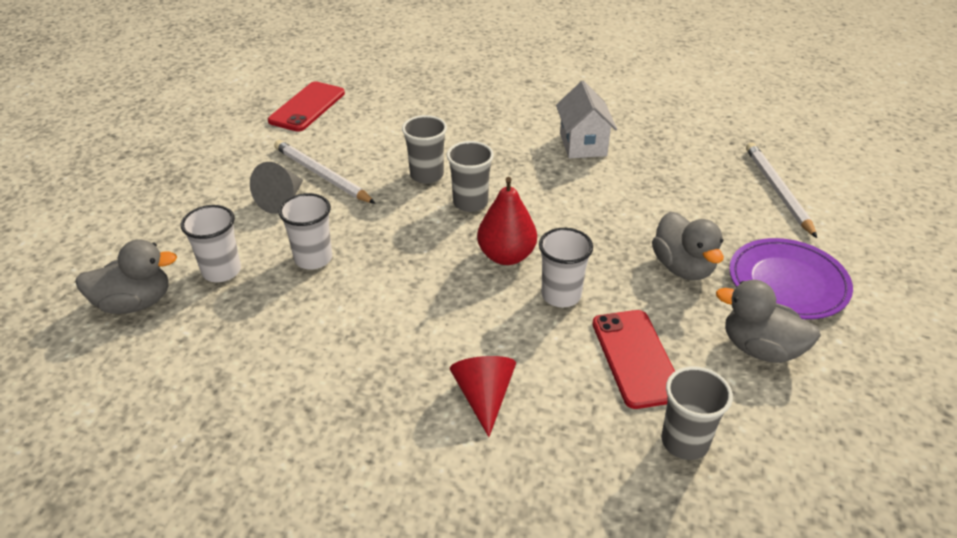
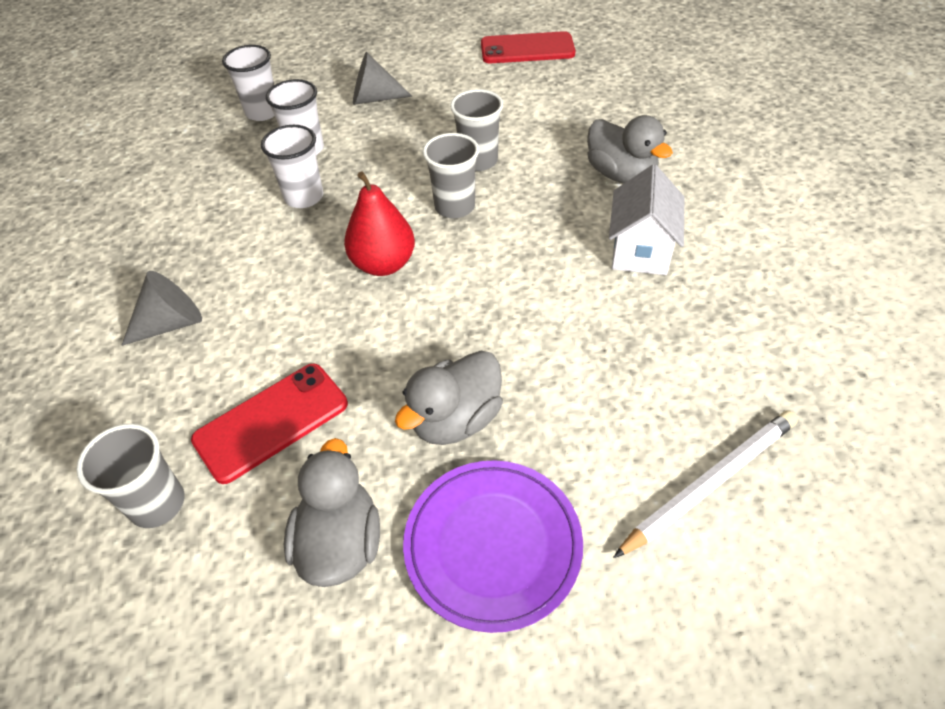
camera: 65 degrees right, 10 degrees up
grey duck [75,239,177,314] -> grey duck moved to [587,115,673,183]
white pencil [274,140,376,204] -> none
red cone [450,356,516,437] -> grey cone [122,271,202,346]
white cup [539,228,593,307] -> white cup moved to [261,125,323,208]
white house [556,81,617,159] -> white house turned 45 degrees counterclockwise [609,165,684,275]

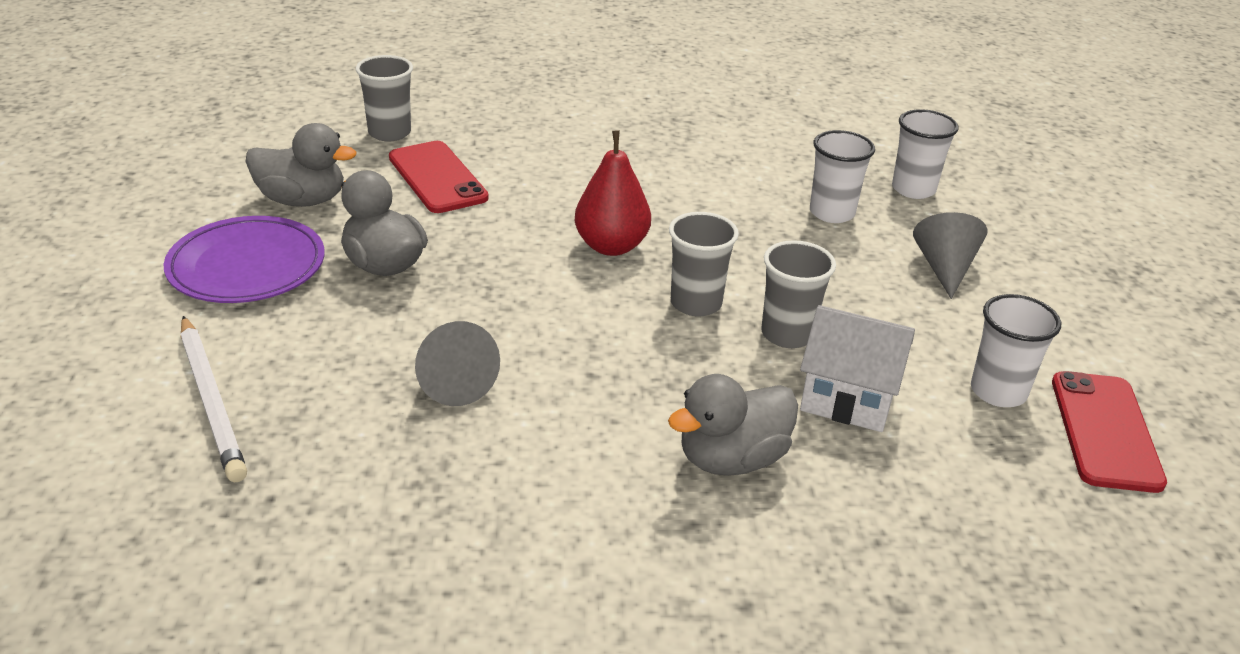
camera: 95 degrees right, 15 degrees down
grey cone [122,271,202,346] -> grey cone moved to [415,321,500,406]
white cup [261,125,323,208] -> white cup moved to [971,294,1061,407]
white house [609,165,684,275] -> white house moved to [800,305,915,432]

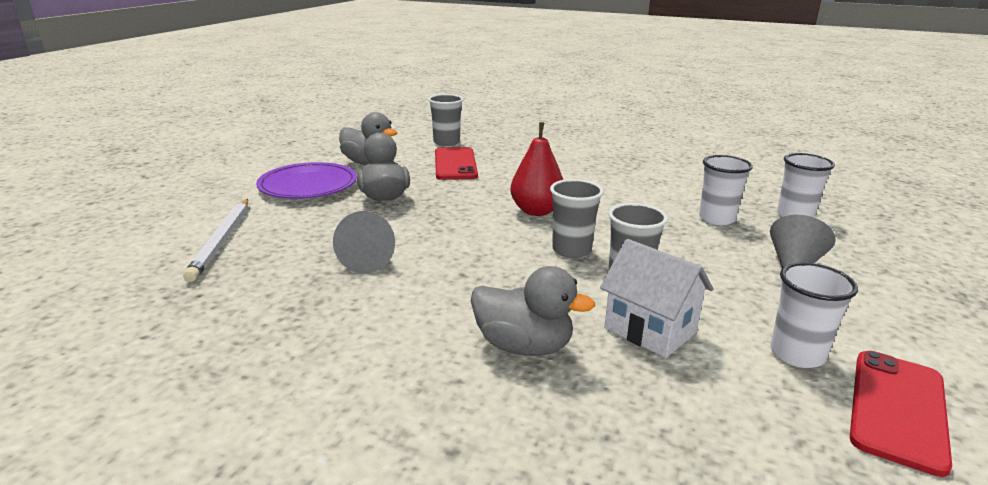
camera: 25 degrees right, 10 degrees down
grey duck [668,374,798,476] -> grey duck turned 150 degrees counterclockwise [471,266,595,356]

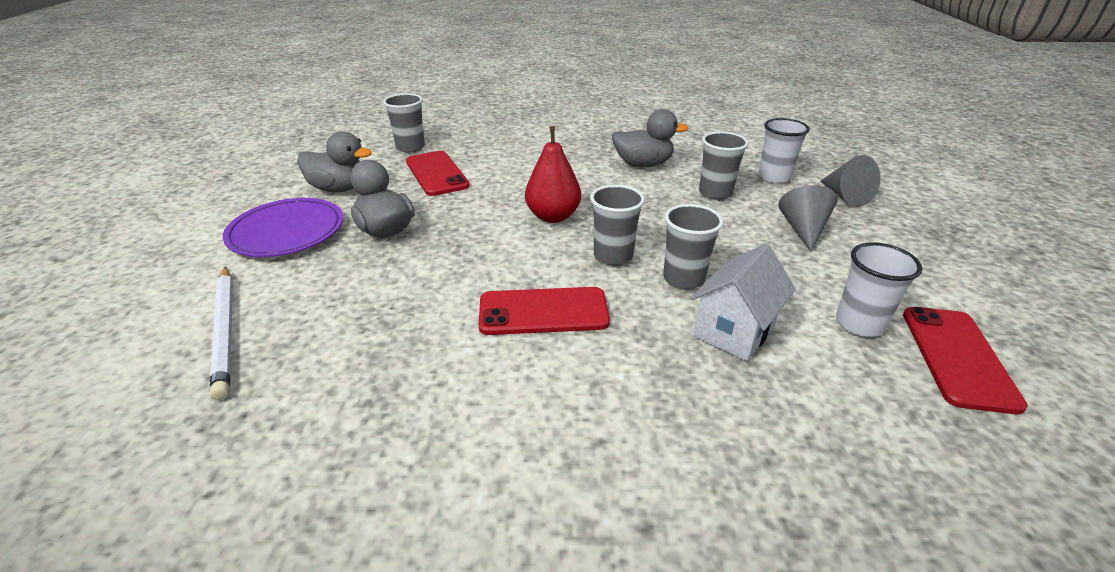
camera: 20 degrees left, 10 degrees up
grey cone [333,211,395,273] -> grey cone moved to [820,155,880,207]
grey duck [471,266,595,356] -> grey duck moved to [612,109,688,167]
white house [600,239,713,358] -> white house turned 75 degrees counterclockwise [690,244,796,361]
white cup [699,155,753,225] -> grey cup [699,131,749,200]
none -> red phone [479,287,610,335]

